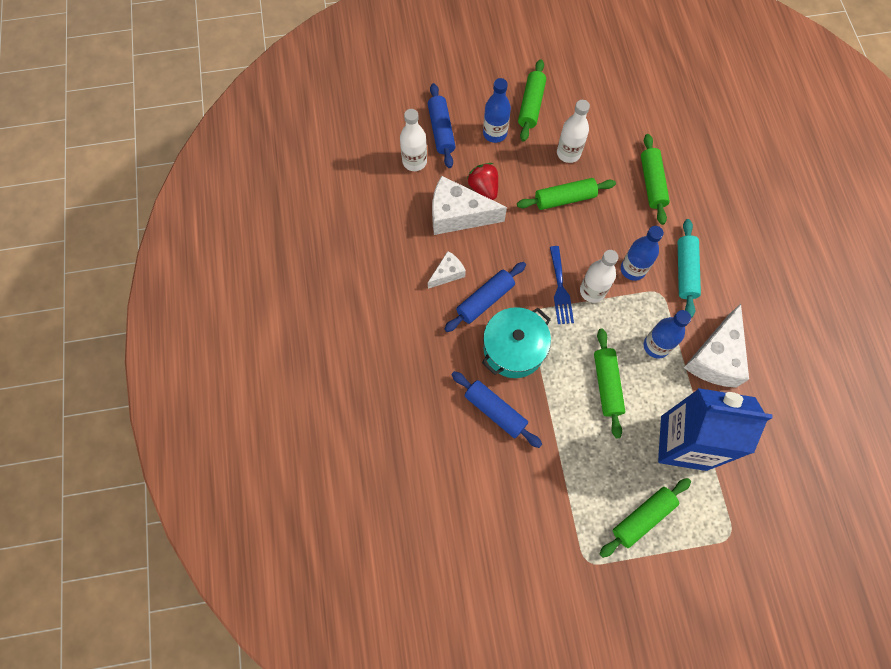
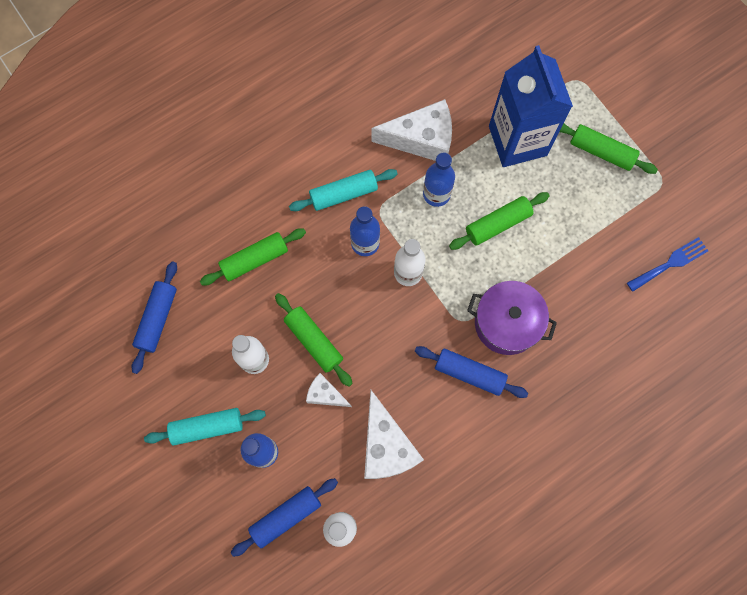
camera: 115 degrees left, 5 degrees up
white cheese [428,251,466,289] -> white cheese moved to [306,373,352,407]
blue rolling pin [451,371,542,448] -> blue rolling pin moved to [132,261,177,374]
red strawberry [467,163,498,200] -> none
turquoise pot [482,307,551,378] -> purple pot [467,281,557,355]
green rolling pin [518,59,546,142] -> turquoise rolling pin [144,408,266,446]
blue fork [550,246,574,324] -> blue fork moved to [627,237,708,292]

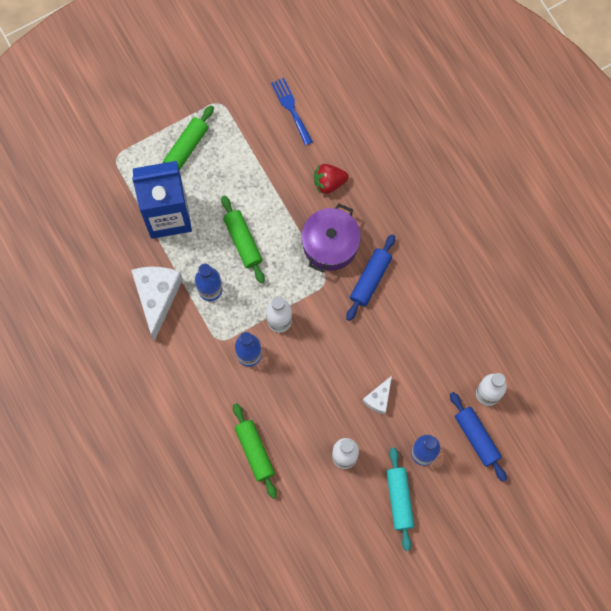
camera: 85 degrees left, 0 degrees up
blue rolling pin [132,261,177,374] -> none
green rolling pin [275,293,353,387] -> none
turquoise rolling pin [289,169,398,211] -> none
white cheese [364,390,424,479] -> none
none -> red strawberry [314,164,349,194]

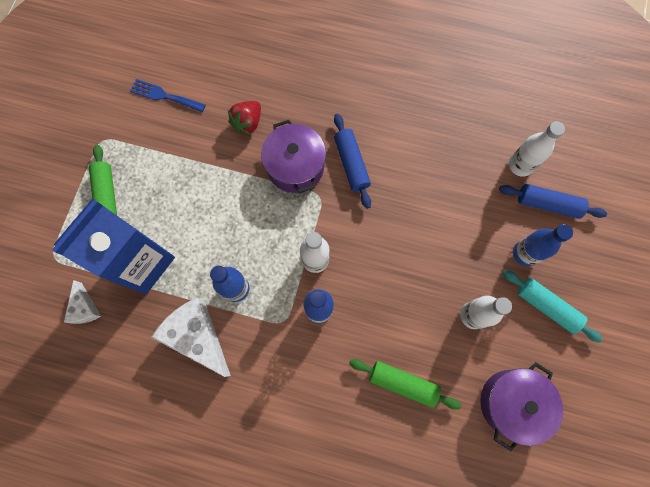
camera: 45 degrees left, 0 degrees up
green rolling pin [221,195,265,283] -> none
white cheese [362,376,392,414] -> white cheese moved to [64,280,101,324]
none -> purple pot [480,362,563,451]

